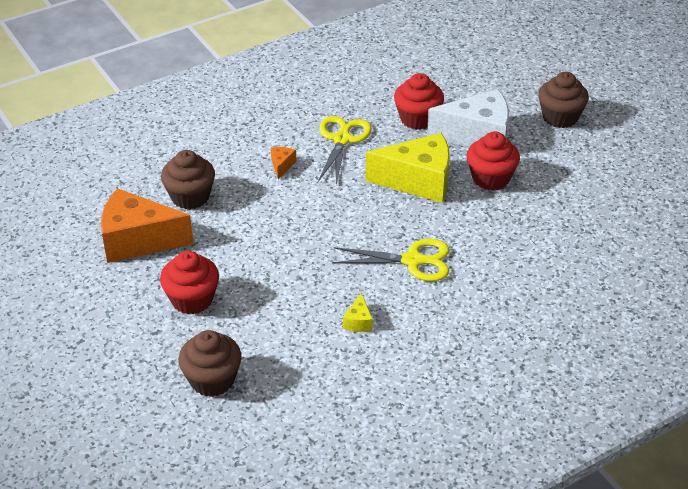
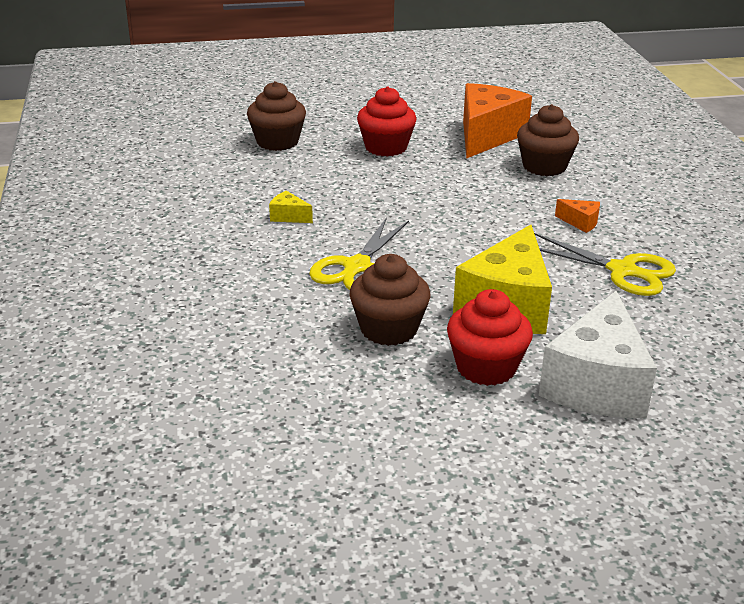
camera: 110 degrees right, 10 degrees down
red cupcake [394,73,444,130] -> none
brown cupcake [538,72,589,128] -> brown cupcake moved to [350,254,431,346]

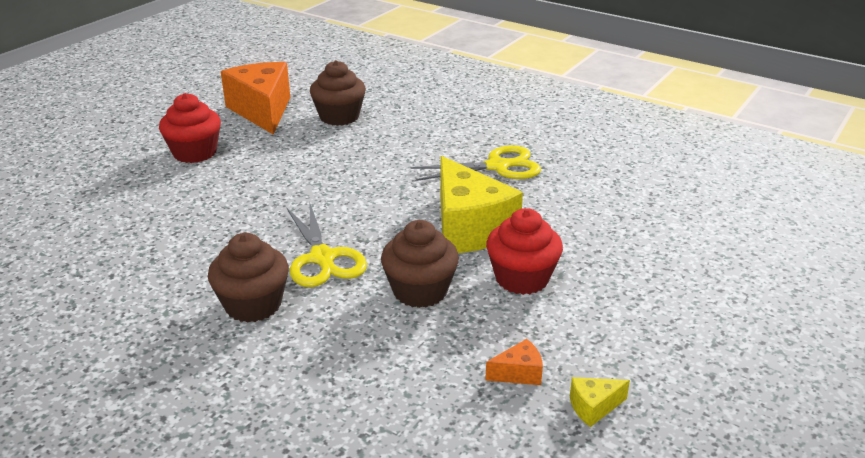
camera: 45 degrees left, 0 degrees up
brown cupcake [247,81,306,151] -> brown cupcake moved to [208,233,289,323]
yellow cheese [269,191,313,223] -> yellow cheese moved to [570,377,630,427]
white cheese [538,291,657,418] -> none
orange cheese [555,199,600,233] -> orange cheese moved to [485,339,543,385]

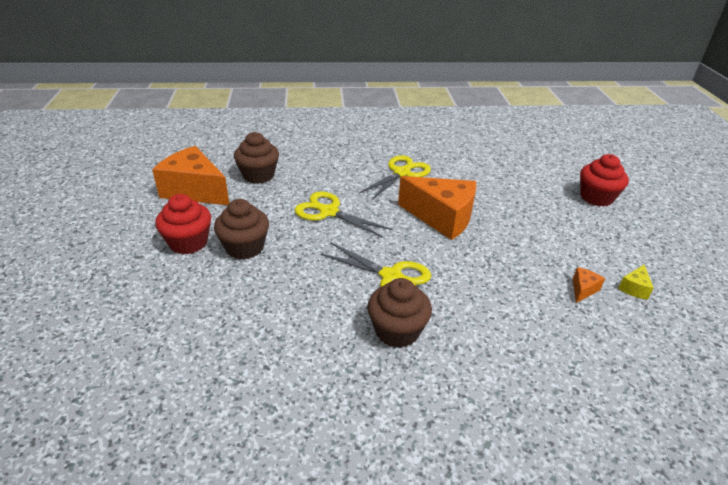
camera: 40 degrees left, 5 degrees up
brown cupcake [381,220,459,308] -> brown cupcake moved to [214,199,269,260]
yellow cheese [440,156,523,253] -> orange cheese [398,176,476,240]
red cupcake [486,208,563,295] -> red cupcake moved to [580,154,629,207]
none -> yellow scissors [295,191,392,238]

